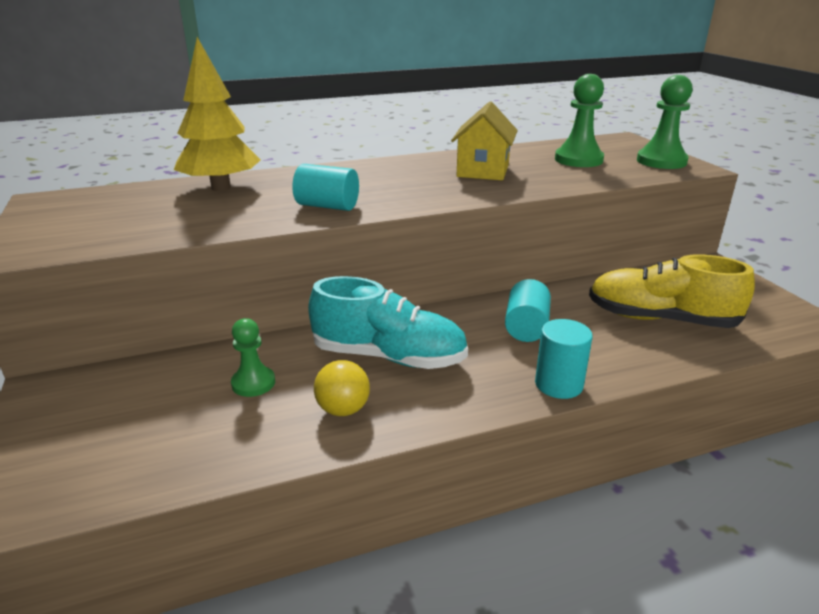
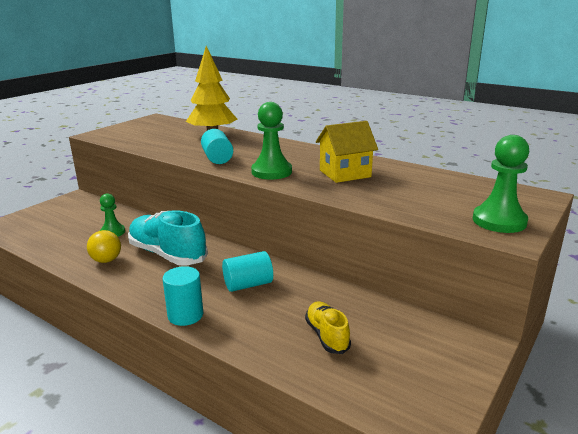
camera: 55 degrees right, 5 degrees down
turquoise shoe [308,276,468,369] -> turquoise shoe turned 150 degrees clockwise [128,210,208,266]
green pawn [555,74,604,167] -> green pawn moved to [251,102,292,179]
yellow shoe [589,254,755,328] -> yellow shoe [305,301,351,354], size x0.56

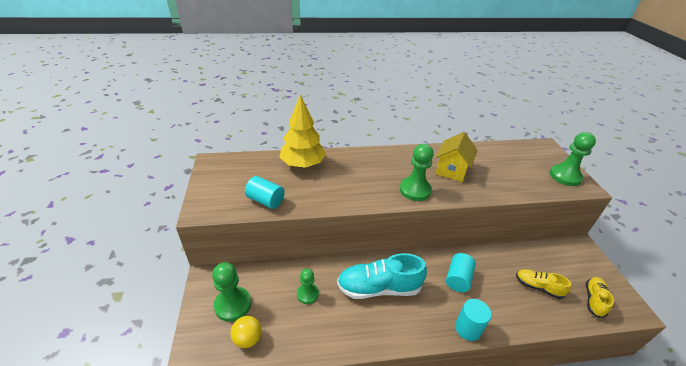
camera: 45 degrees left, 15 degrees up
yellow ball [87,230,121,263] -> yellow ball moved to [230,316,262,348]
turquoise cylinder [201,129,233,164] -> turquoise cylinder moved to [245,176,285,209]
none -> green pawn [212,262,251,322]
none -> yellow shoe [586,277,614,318]

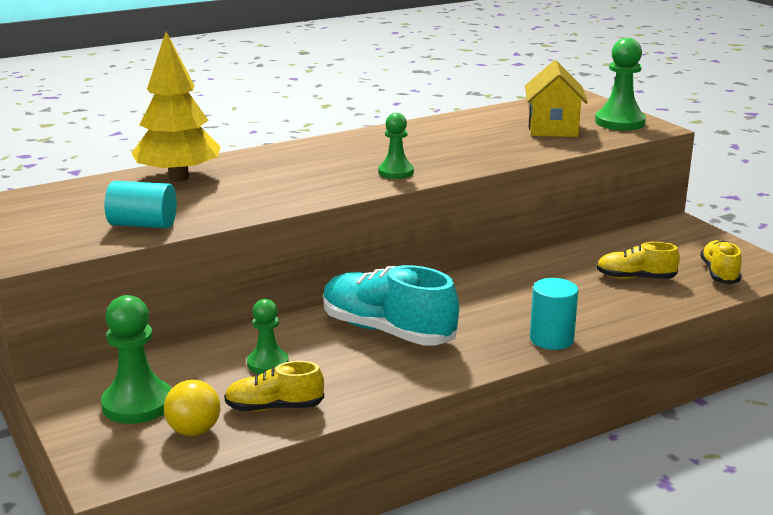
camera: 20 degrees left, 15 degrees down
turquoise shoe [337,253,427,299] -> turquoise shoe turned 60 degrees clockwise [323,265,459,345]
green pawn [400,144,434,201] -> green pawn [378,113,414,179], size x0.64
yellow house [436,132,478,182] -> yellow house moved to [525,60,588,137]
turquoise cylinder [446,253,476,292] -> none
none -> yellow shoe [224,361,324,411]

